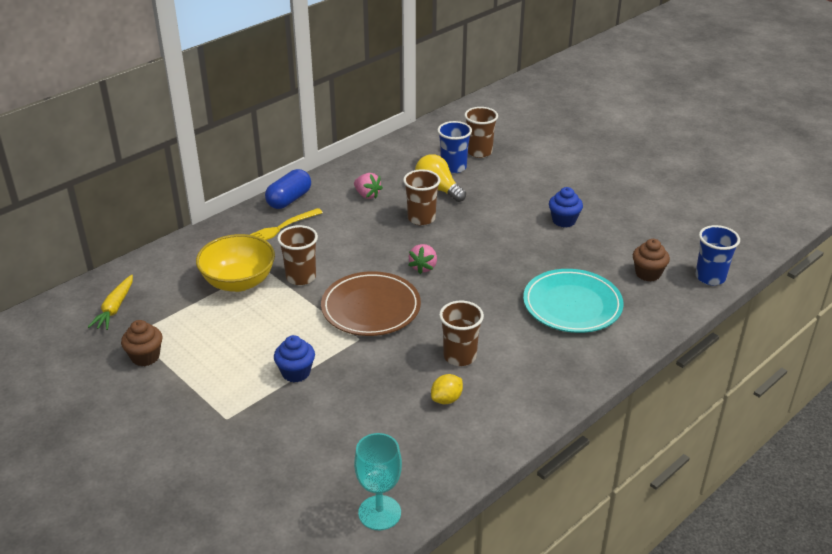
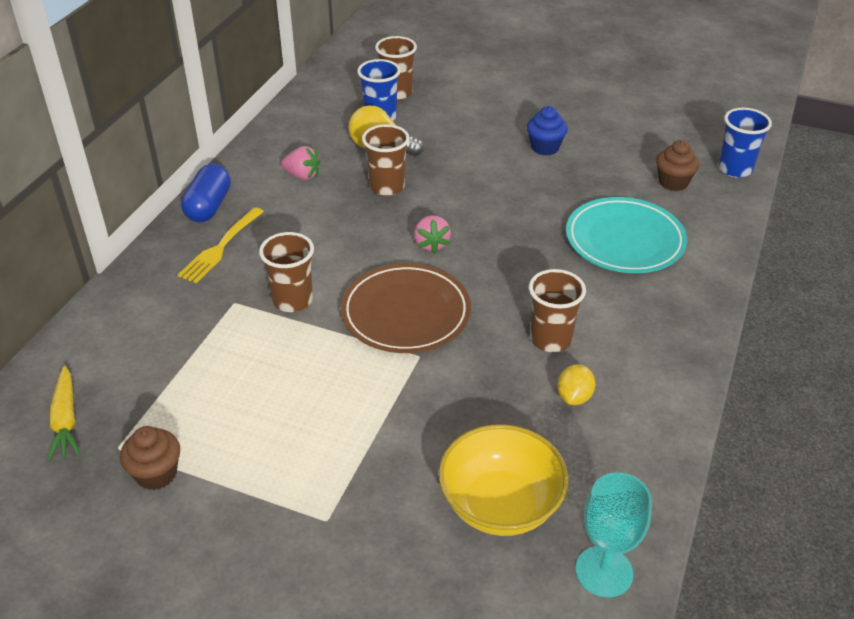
camera: 25 degrees left, 5 degrees up
yellow bowl [196,234,275,292] -> yellow bowl moved to [439,424,569,536]
blue cupcake [274,335,315,382] -> none

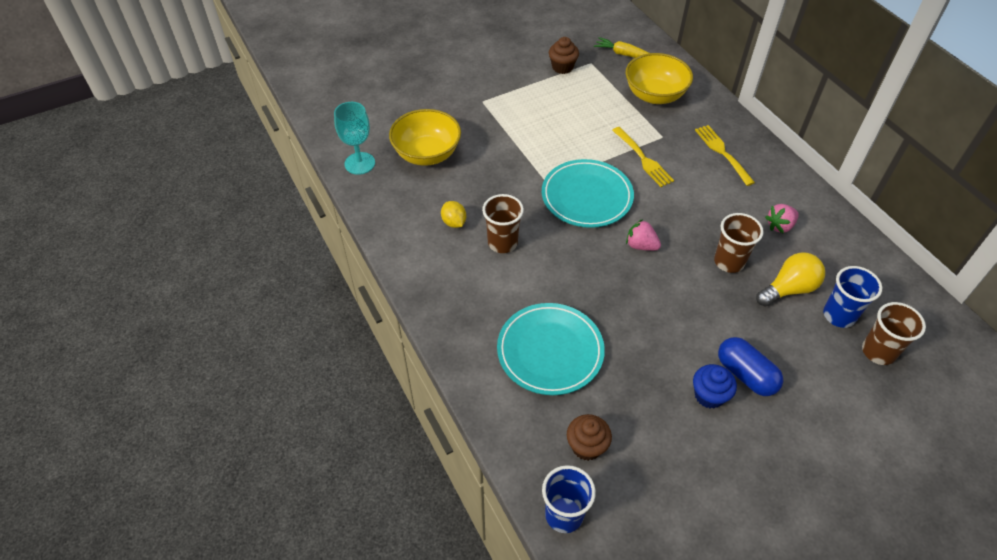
camera: 130 degrees right, 10 degrees up
blue capsule [181,164,231,222] -> blue capsule moved to [718,337,783,396]
brown cup [259,232,314,312] -> yellow fork [612,127,674,187]
brown plate [341,263,471,353] -> turquoise plate [542,159,634,228]
none -> yellow bowl [626,53,693,104]

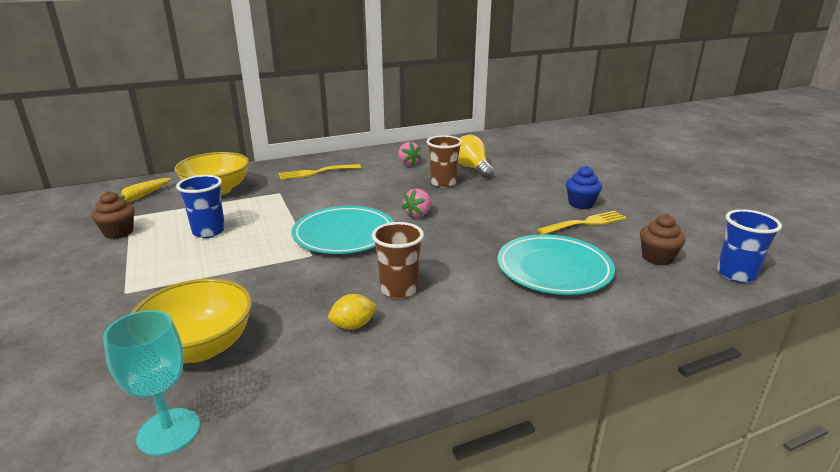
camera: 85 degrees left, 25 degrees down
yellow fork [612,127,674,187] -> yellow fork moved to [537,211,627,234]
blue capsule [718,337,783,396] -> none
blue cup [823,266,882,328] -> blue cup moved to [176,175,225,238]
brown cup [862,302,926,365] -> none

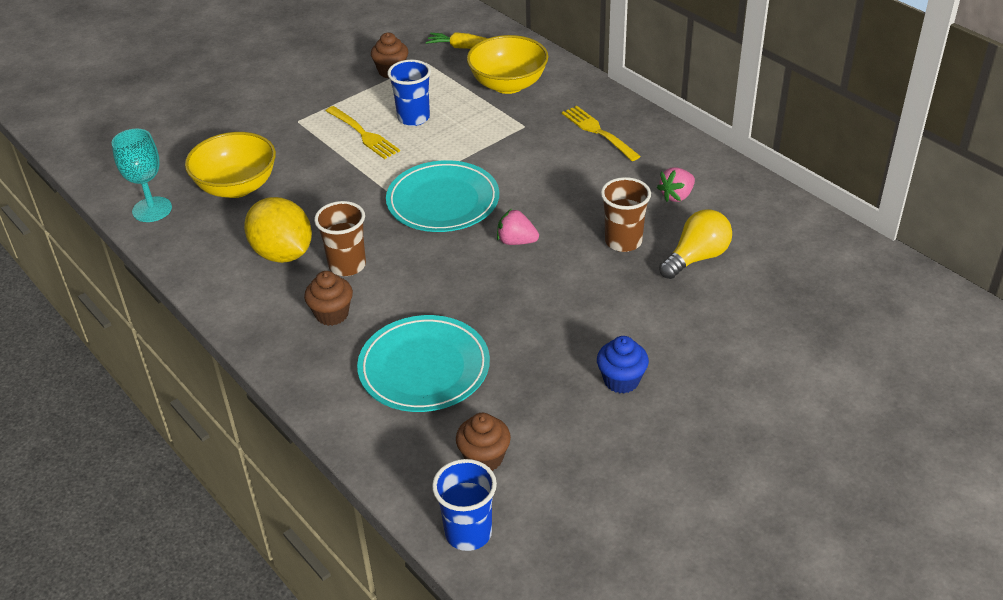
camera: 75 degrees right, 15 degrees up
yellow lemon [328,294,377,330] -> yellow lemon [244,197,312,263], size x2.01
yellow fork [537,211,627,234] -> yellow fork moved to [326,106,400,159]
none -> brown cupcake [304,271,353,326]

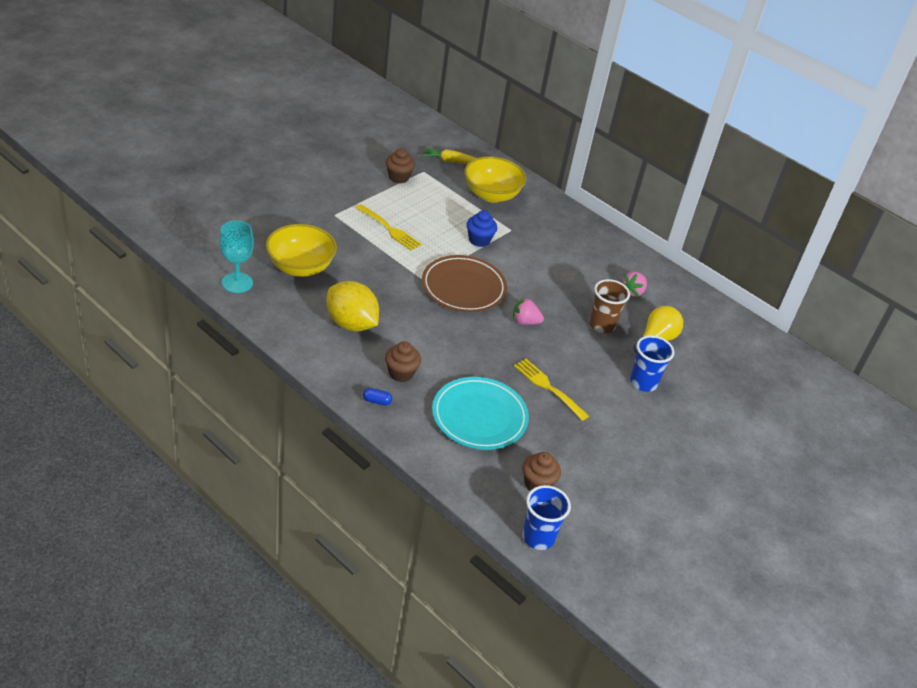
camera: 15 degrees left, 0 degrees up
brown cup [314,201,366,276] -> none
turquoise plate [386,160,499,232] -> brown plate [422,255,507,312]
blue cup [387,60,431,126] -> blue cup moved to [630,335,674,392]
yellow fork [562,106,641,161] -> yellow fork moved to [514,359,589,421]
blue cupcake [597,336,649,394] -> blue cupcake moved to [466,210,497,247]
none -> blue capsule [363,388,392,406]

